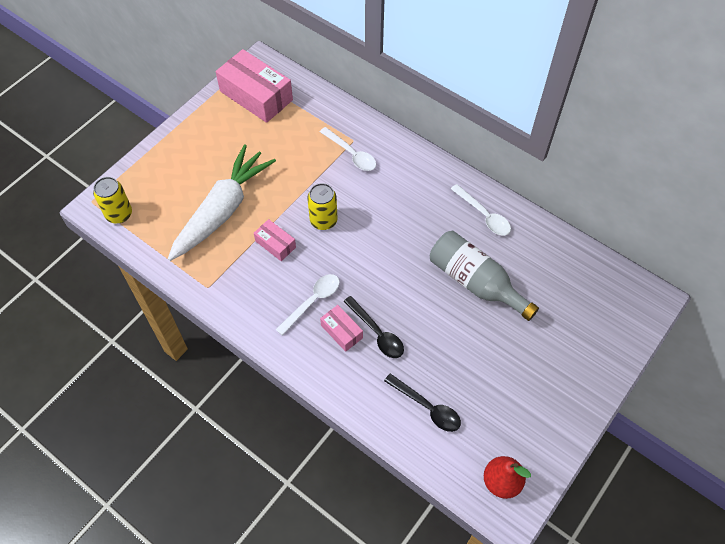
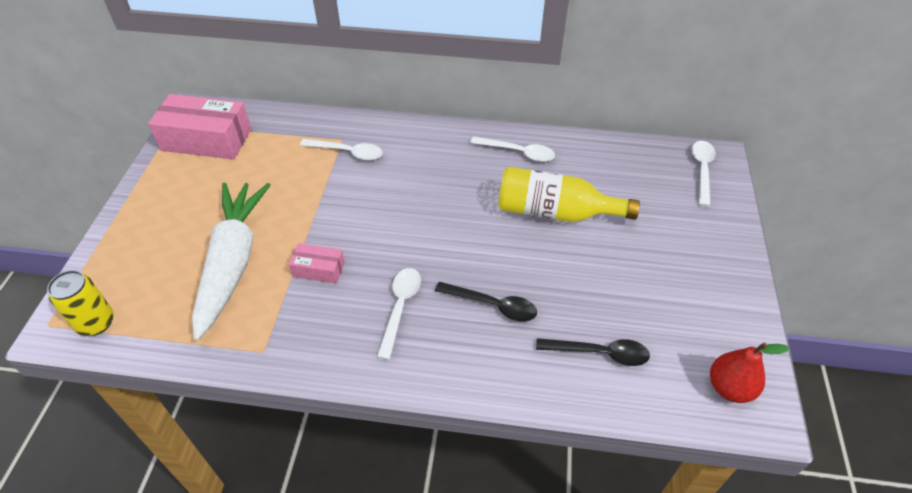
camera: 30 degrees left, 10 degrees down
yellow can [307,183,337,230] -> none
pink box [320,305,363,352] -> none
grey bottle [430,231,539,321] -> yellow bottle [498,167,640,222]
none -> white spoon [692,141,716,206]

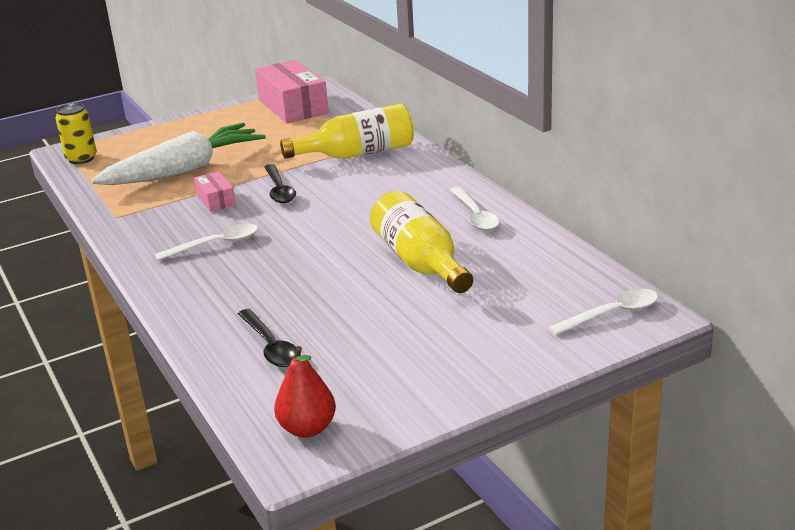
camera: 55 degrees right, 20 degrees down
white spoon [300,139,383,161] -> yellow bottle [280,104,414,159]
black spoon [435,282,537,321] -> black spoon moved to [264,164,296,203]

